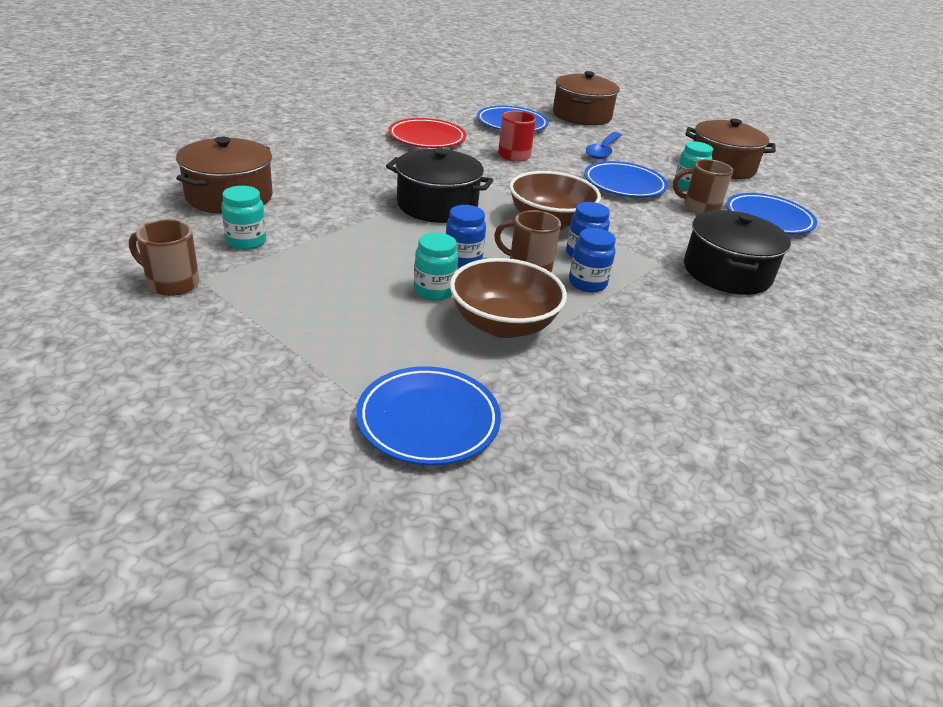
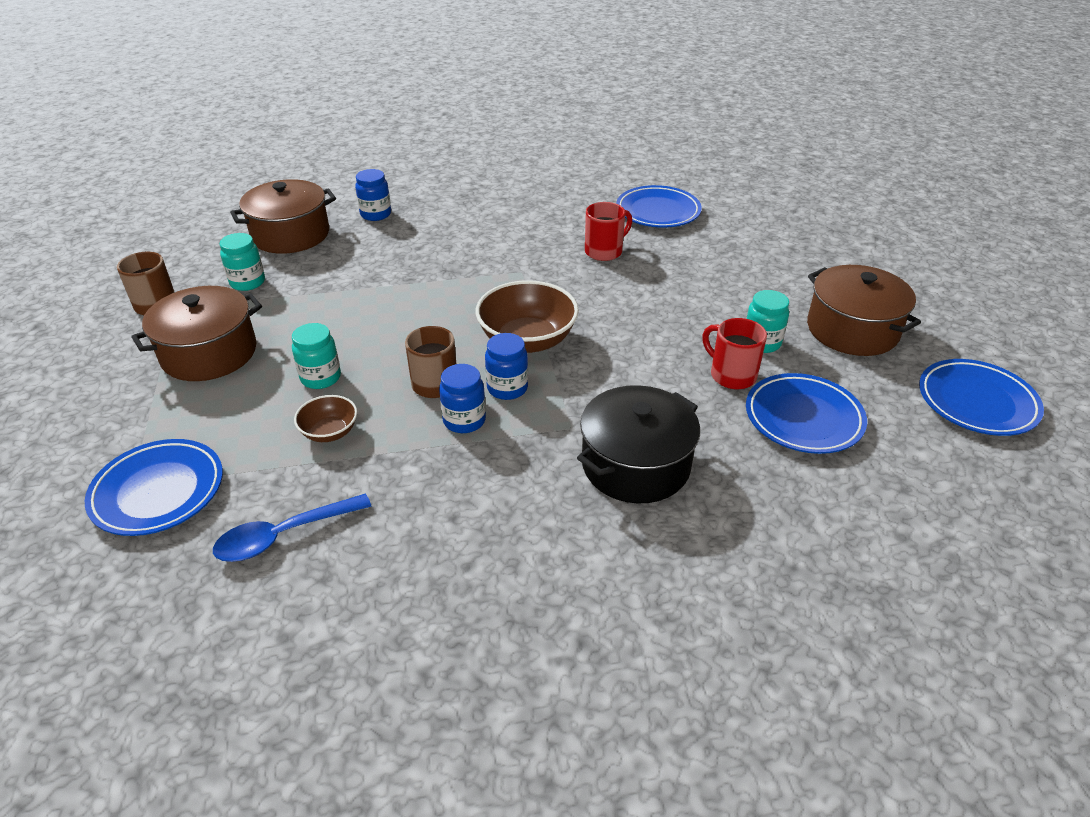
camera: 40 degrees right, 5 degrees up
black pot [386,148,493,223] -> none
red plate [388,118,466,148] -> none
blue jar [446,205,486,268] -> blue jar moved to [355,169,391,221]
brown bowl [450,258,567,338] -> brown bowl [294,395,357,442], size x0.54
brown pot [553,71,620,126] -> brown pot moved to [131,286,262,381]
blue plate [584,161,668,197] -> blue plate moved to [919,359,1044,436]
blue spoon [586,132,622,159] -> blue spoon moved to [213,493,372,562]
brown mug [673,159,733,214] -> red mug [702,318,767,389]

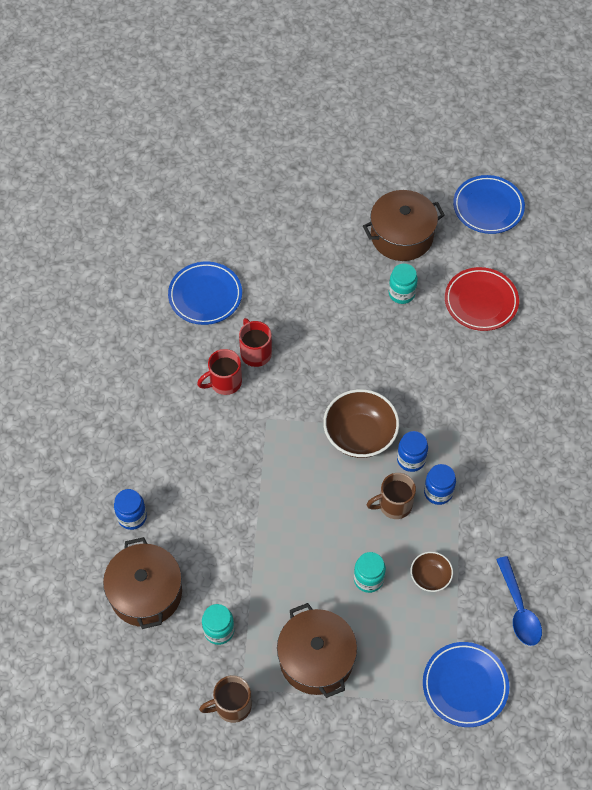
camera: 75 degrees left, 20 degrees up
black pot [577,385,700,503] -> none
red mug [702,318,767,389] -> red mug moved to [197,349,242,395]
blue plate [746,373,867,454] -> red plate [445,267,519,331]

